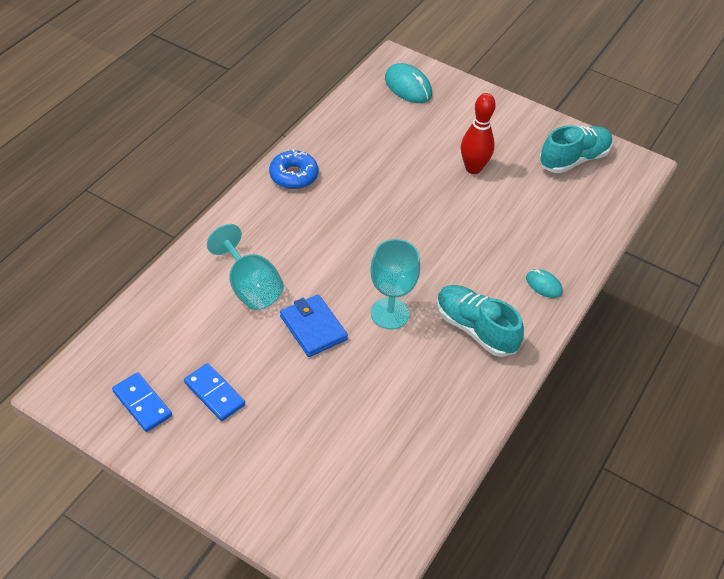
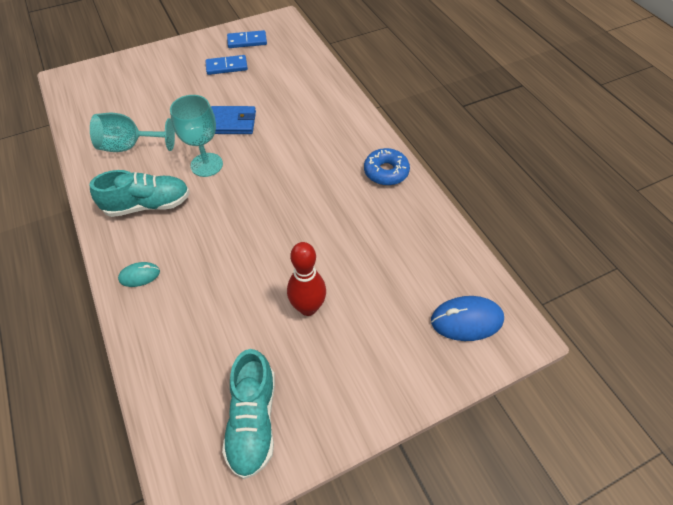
camera: 125 degrees right, 5 degrees up
turquoise goblet [207,224,284,310] -> turquoise goblet moved to [90,113,175,152]
turquoise mouse [385,63,432,103] -> blue mouse [431,296,504,341]

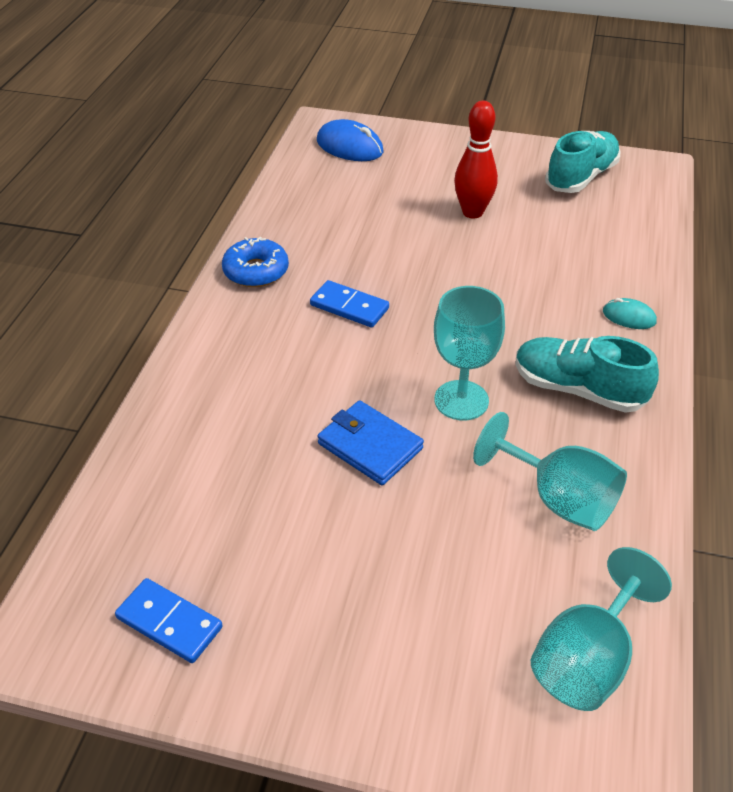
camera: 140 degrees left, 10 degrees down
blue domino [205,55,248,75] -> blue domino moved to [310,280,389,328]
none -> turquoise goblet [531,547,672,711]

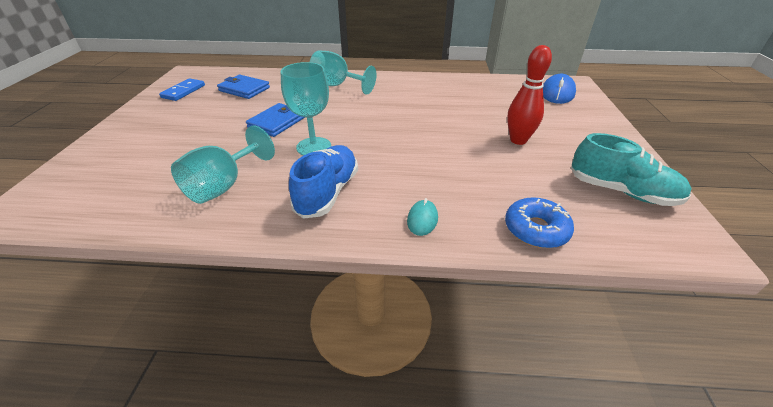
camera: 80 degrees right, 5 degrees down
blue donut [222,237,289,287] -> blue donut moved to [505,197,574,248]
blue domino [310,280,389,328] -> none
turquoise shoe [515,336,659,413] -> blue shoe [289,145,358,219]
turquoise goblet [531,547,672,711] -> turquoise goblet moved to [310,50,377,94]
none -> blue wallet [217,75,270,99]

